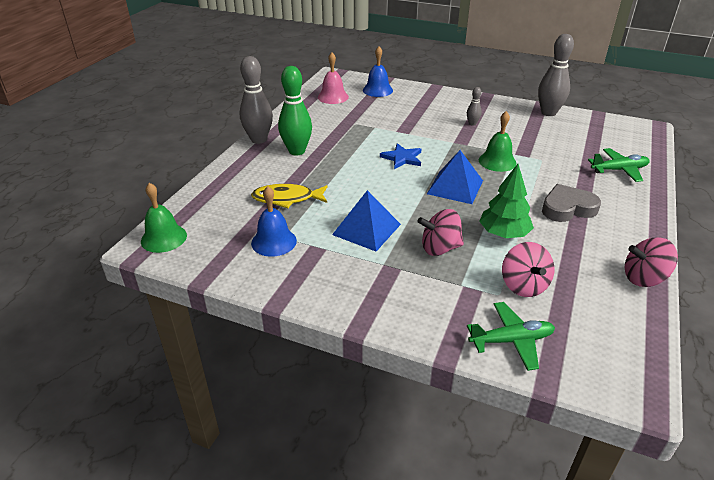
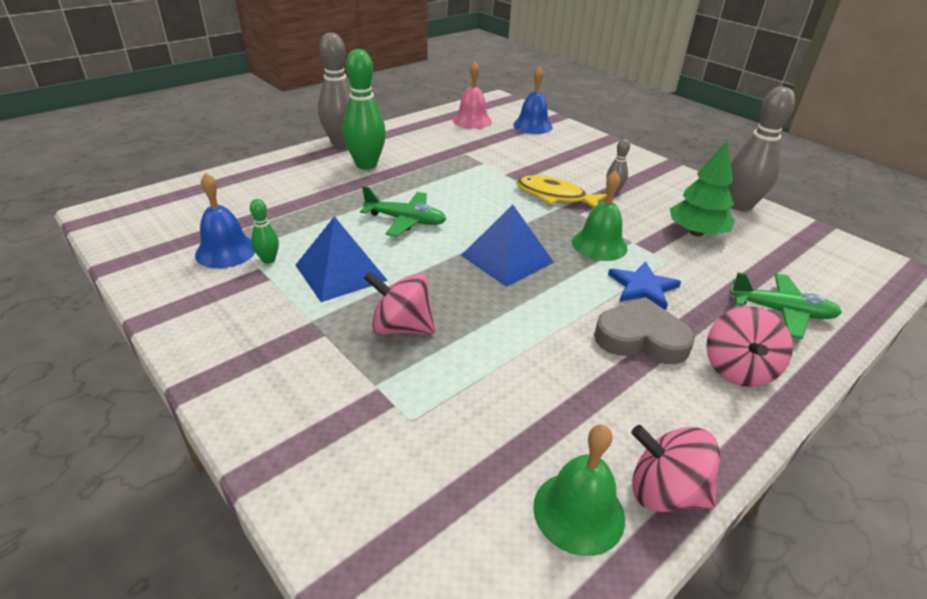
camera: 25 degrees right, 0 degrees up
green bell [141,183,187,253] -> green bell moved to [533,424,625,556]
yellow fish [251,184,328,208] -> yellow fish moved to [516,176,607,208]
blue star [380,143,421,169] -> blue star moved to [608,261,681,310]
green plane [467,302,555,371] -> green plane moved to [360,186,446,237]
green tree [479,164,534,238] -> green tree moved to [670,140,735,237]
pink spinning top [502,242,554,297] -> pink spinning top moved to [706,306,793,387]
none -> green bowling pin [250,199,279,264]

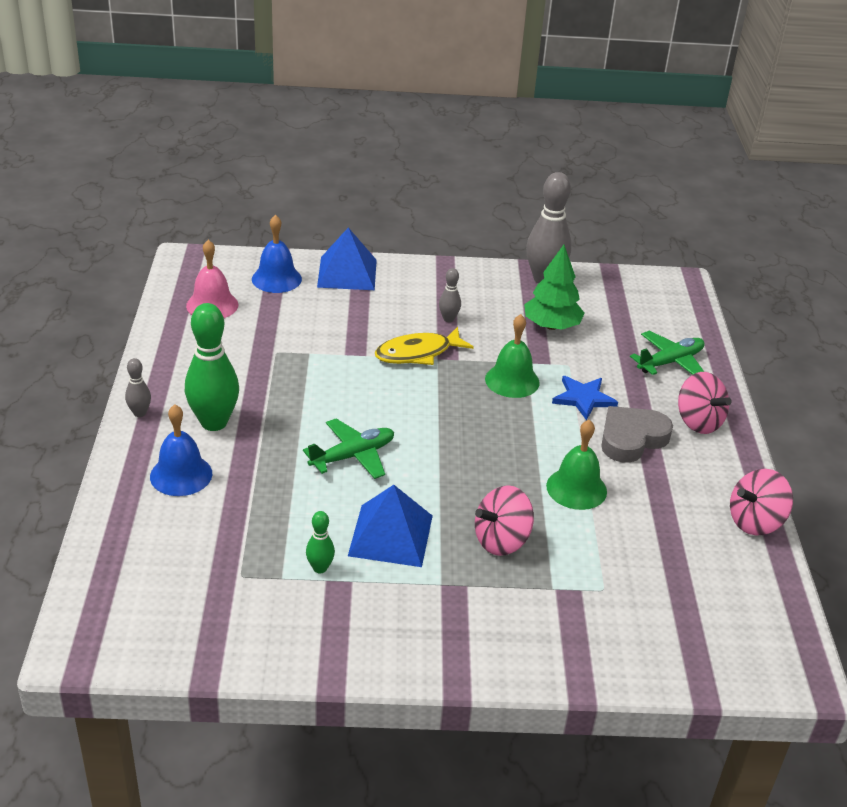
camera: 50 degrees left, 0 degrees up
blue bell [195,173,255,268] -> blue bell moved to [150,404,212,496]
grey bowling pin [318,33,352,147] -> grey bowling pin [125,358,151,417], size x0.48
blue pyramid [461,204,554,287] -> blue pyramid moved to [317,228,377,290]
green bell [533,424,625,556] -> green bell moved to [546,420,607,510]

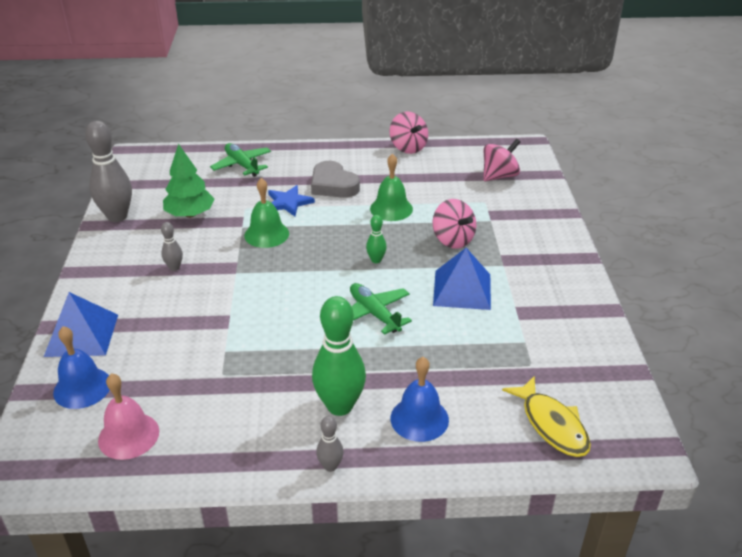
camera: 90 degrees left, 0 degrees up
green bowling pin [306,511,335,574] -> green bowling pin moved to [366,215,387,263]
yellow fish [375,327,474,365] -> yellow fish moved to [502,376,591,457]
pink spinning top [678,372,732,434] -> pink spinning top moved to [483,139,520,181]

